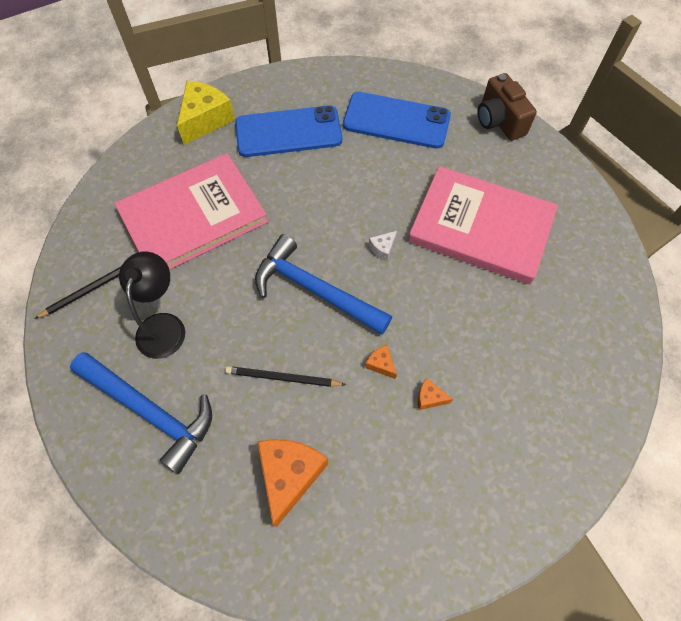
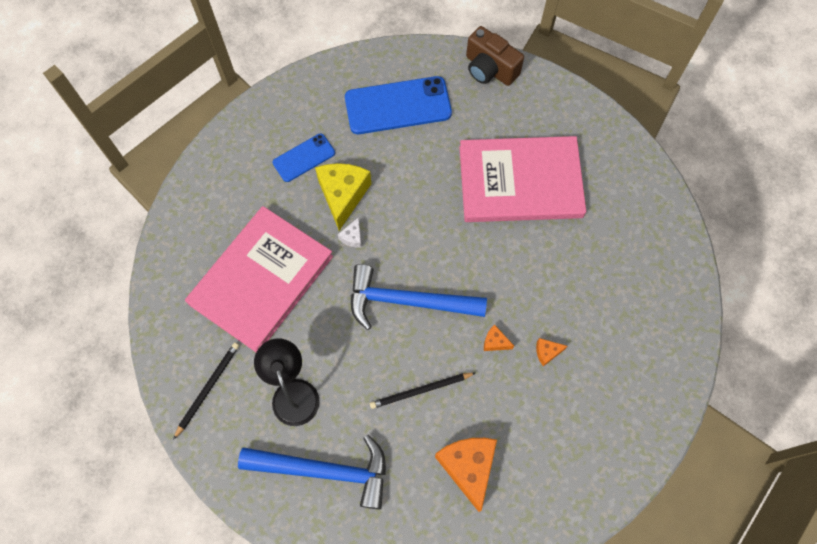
camera: 25 degrees left, 5 degrees up
yellow cheese [177,81,235,145] -> yellow cheese moved to [315,163,371,231]
blue phone [235,105,342,157] -> blue phone [272,134,335,182], size x0.57
white cheese [369,231,397,261] -> white cheese moved to [338,217,362,248]

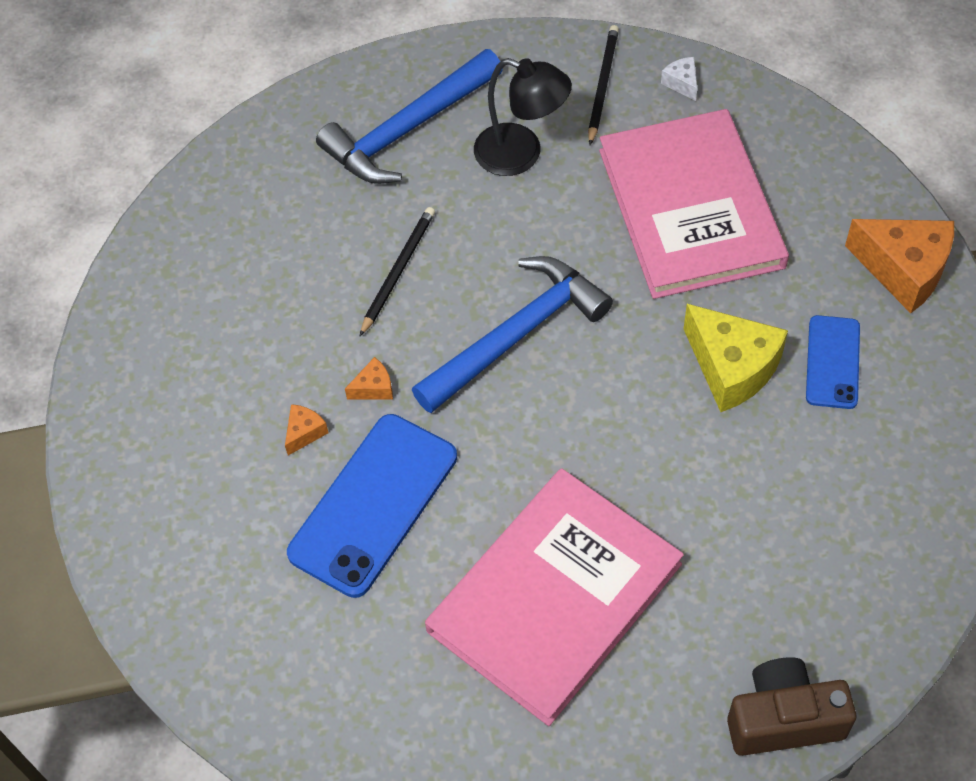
camera: 135 degrees right, 10 degrees down
black pencil [173,342,239,440] -> black pencil turned 150 degrees counterclockwise [588,25,619,145]
white cheese [338,217,362,248] -> white cheese moved to [661,57,697,101]
blue phone [345,76,452,134] -> blue phone moved to [287,414,457,598]
orange cheese [435,438,497,512] -> orange cheese moved to [845,219,954,313]

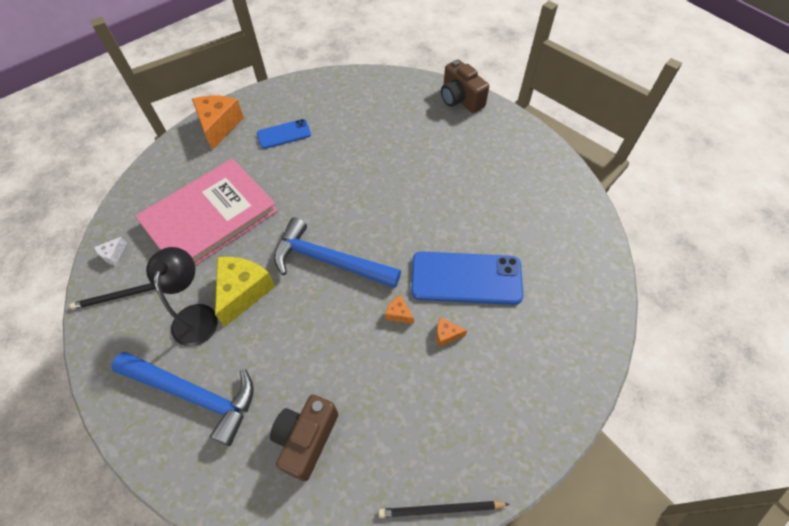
camera: 120 degrees left, 0 degrees up
black pencil [360,207,435,336] -> black pencil moved to [379,501,510,518]
pink book [425,468,684,726] -> none
yellow cheese [684,304,788,412] -> yellow cheese moved to [215,257,275,327]
none -> brown camera [270,395,338,481]

